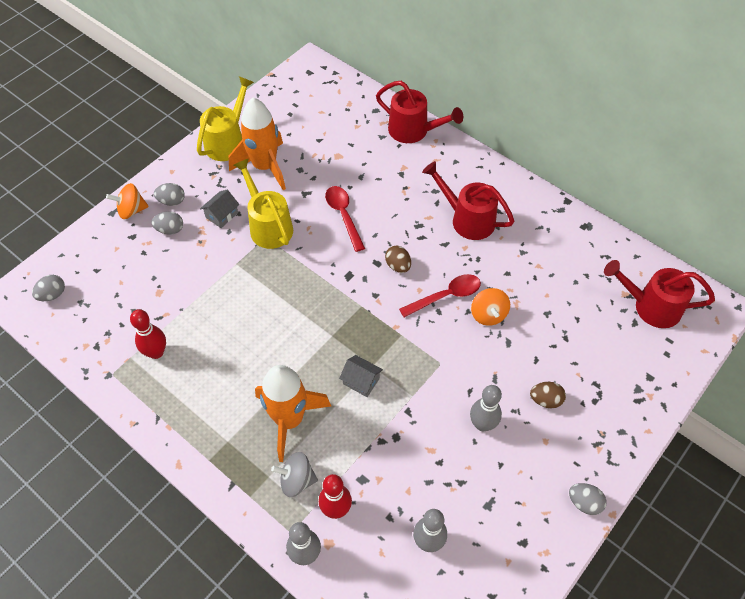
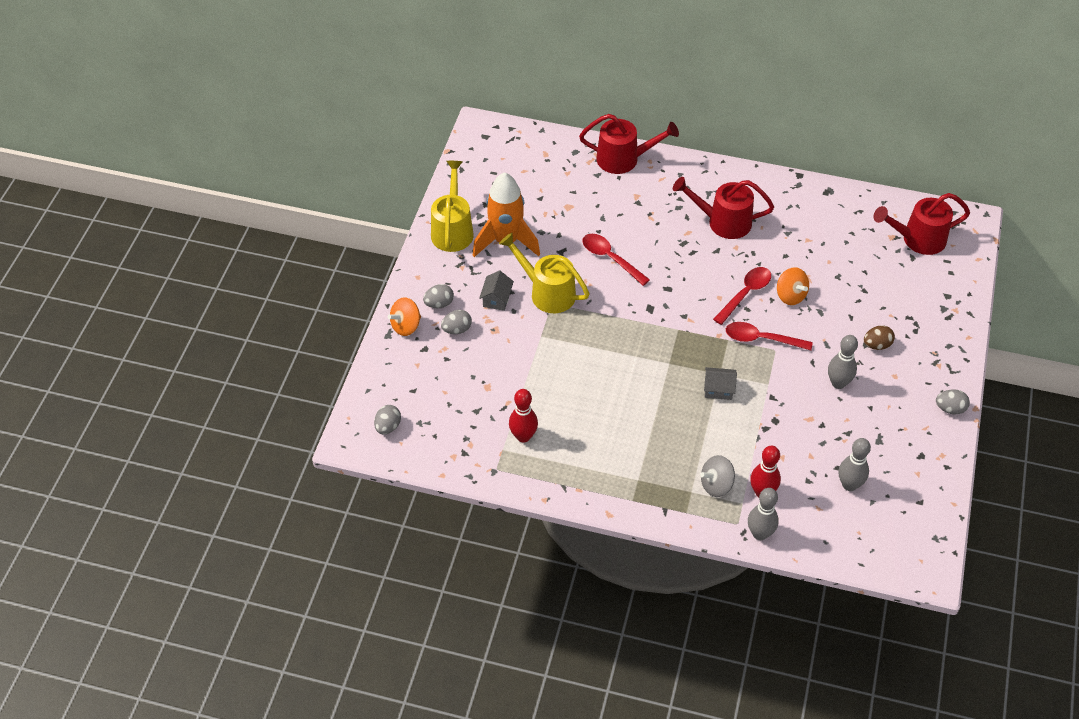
camera: 25 degrees left, 5 degrees down
orange rocket [255,365,331,462] -> none
brown egg [385,246,411,273] -> none
none -> red spoon [726,322,813,351]

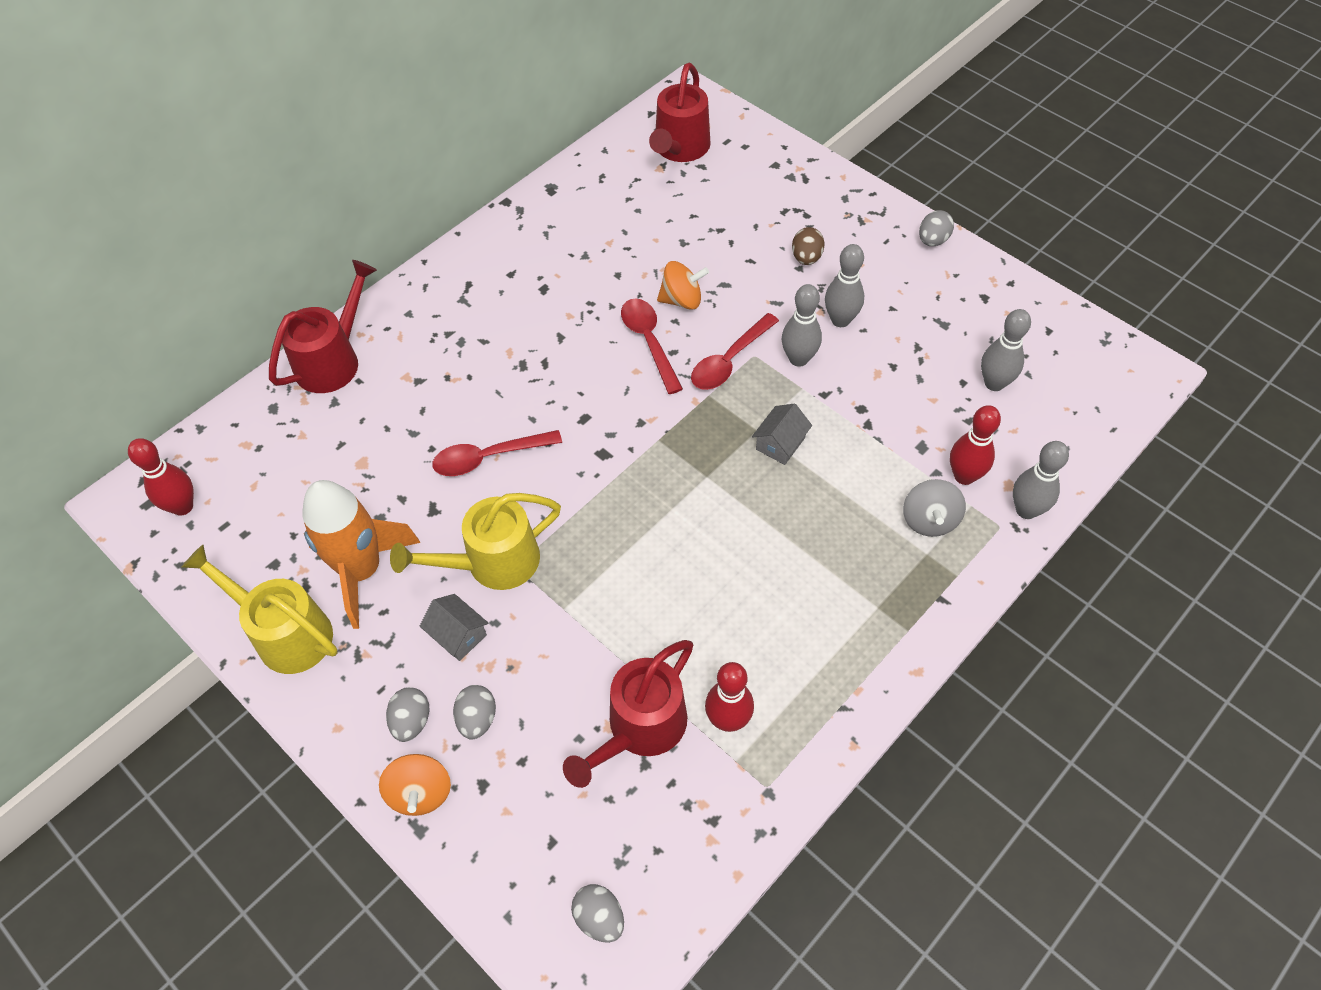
camera: 60 degrees left, 5 degrees up
red watering can [673,177,774,239] -> red watering can moved to [563,640,693,788]
none -> red bowling pin [128,438,194,516]
none -> grey bowling pin [782,284,822,367]

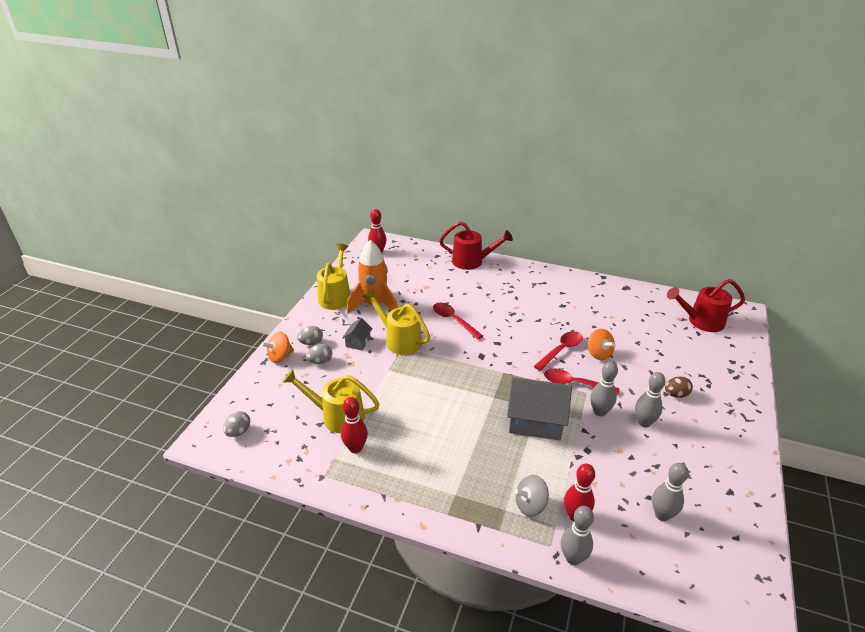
camera: 65 degrees right, 20 degrees down
red watering can [563,640,693,788] -> yellow watering can [283,369,380,433]
grey house [752,403,812,465] -> grey house [507,377,572,440], size x2.08
grey egg [919,210,954,246] -> none

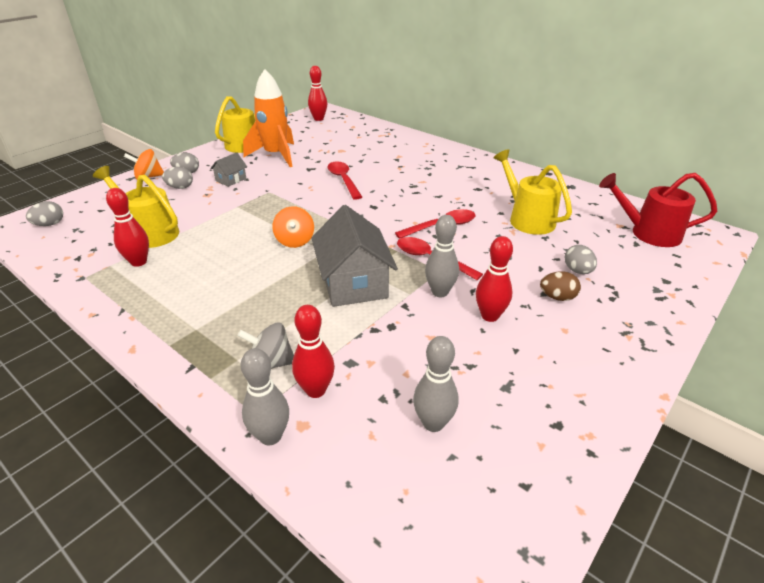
camera: 20 degrees right, 0 degrees up
yellow watering can [363,289,430,355] -> yellow watering can moved to [493,149,572,235]
red watering can [439,221,513,270] -> none
grey house [507,377,572,440] -> grey house turned 45 degrees clockwise [311,205,398,307]
orange spinning top [588,329,615,360] -> orange spinning top moved to [272,206,314,248]
grey bowling pin [635,372,666,427] -> red bowling pin [476,236,513,322]
none -> grey egg [565,245,597,274]

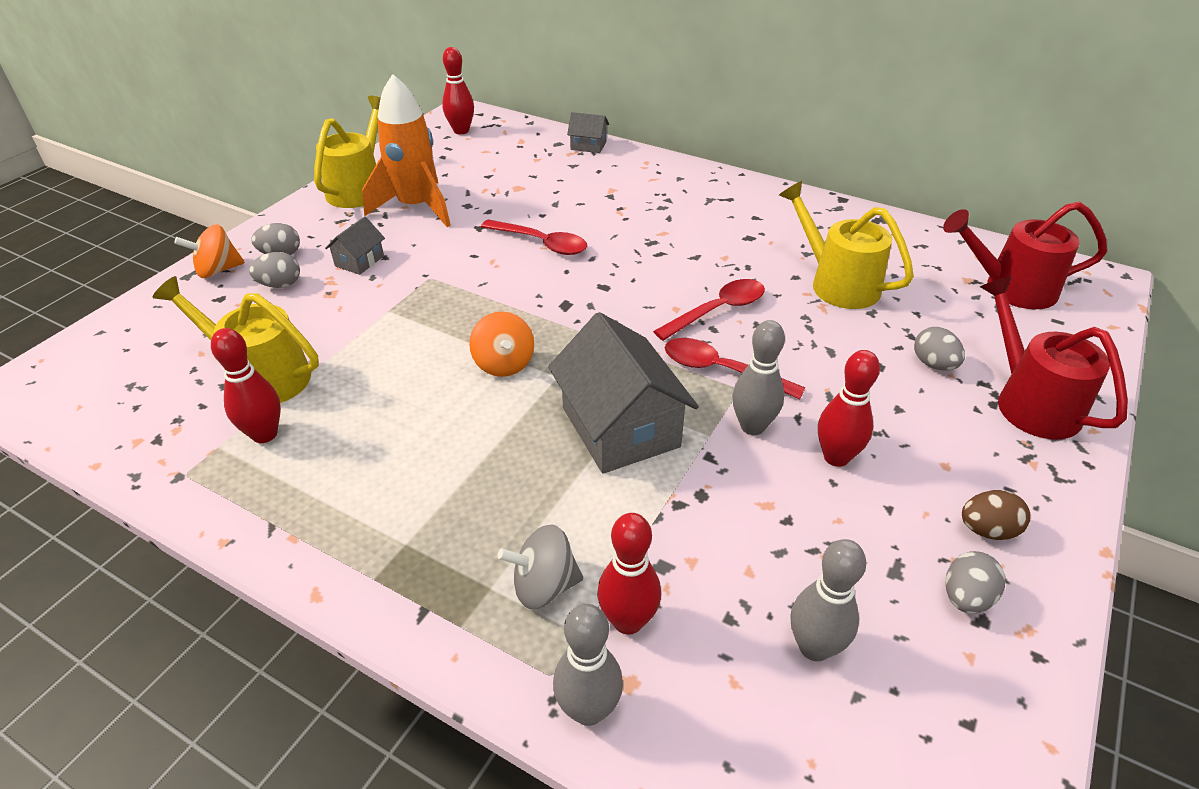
camera: 10 degrees left, 5 degrees up
grey egg [26,201,63,226] -> grey egg moved to [946,551,1005,614]
red spoon [327,161,362,200] -> red spoon turned 150 degrees clockwise [481,219,587,255]
brown egg [540,271,581,301] -> brown egg moved to [962,490,1031,540]
none -> grey house [567,112,609,153]
none -> red watering can [980,276,1128,440]

